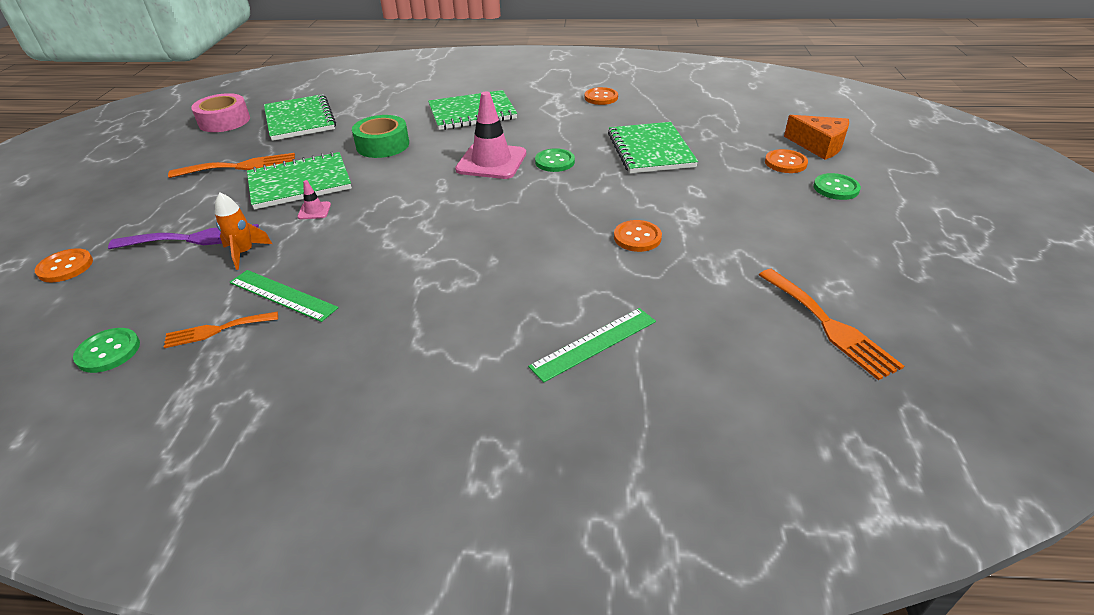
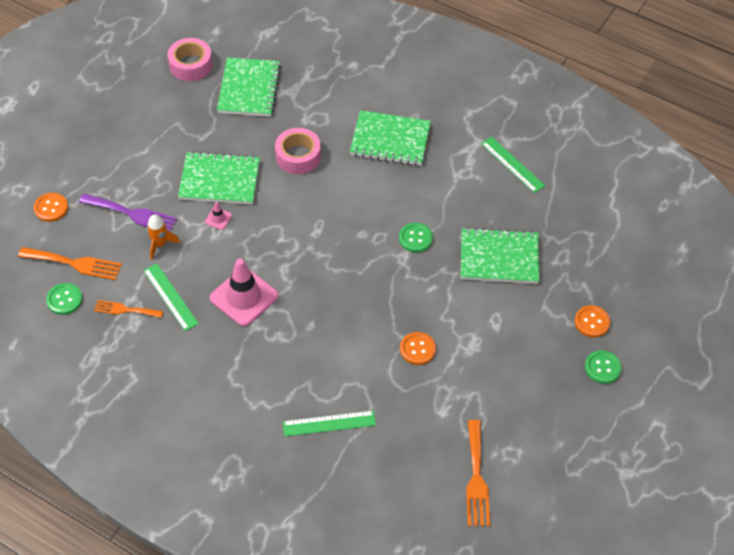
camera: 25 degrees right, 15 degrees up
orange fork [168,153,295,178] -> orange fork moved to [18,247,122,280]
green tape [352,115,409,158] -> pink tape [275,128,321,174]
pink traffic cone [455,91,526,179] -> pink traffic cone moved to [210,259,278,326]
orange button [584,87,618,105] -> green ruler [481,137,545,193]
green notebook [608,122,698,173] -> green notebook turned 75 degrees clockwise [461,227,539,284]
orange cheese [784,115,849,160] -> none

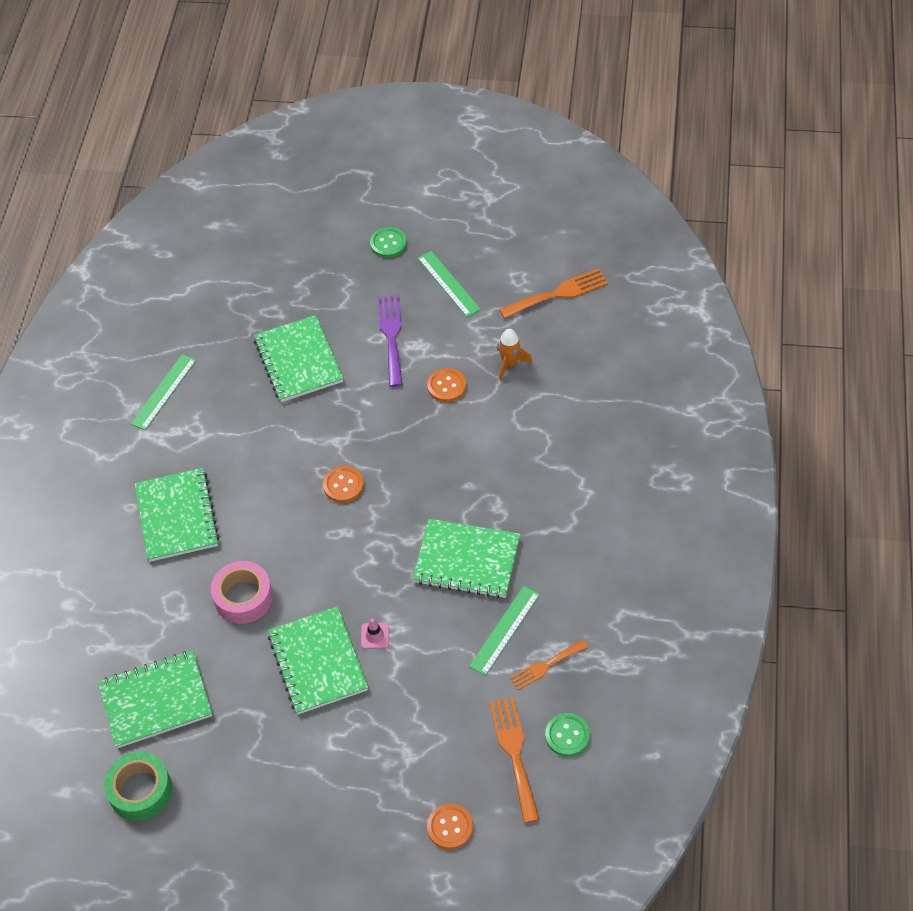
camera: 110 degrees left, 0 degrees up
purple fork [79,193,177,232] -> purple fork moved to [378,295,403,387]
orange fork [94,300,163,318] -> orange fork turned 75 degrees clockwise [510,640,588,690]
orange rocket [147,214,180,260] -> orange rocket moved to [497,329,532,380]
pink tape [168,38,213,81] -> green tape [104,752,172,821]
pink traffic cone [210,259,278,326] -> green notebook [413,519,520,598]
green ruler [283,410,376,437] -> green ruler moved to [418,251,481,317]
green button [399,223,433,252] -> none
orange button [575,305,610,338] -> orange button moved to [323,466,364,503]

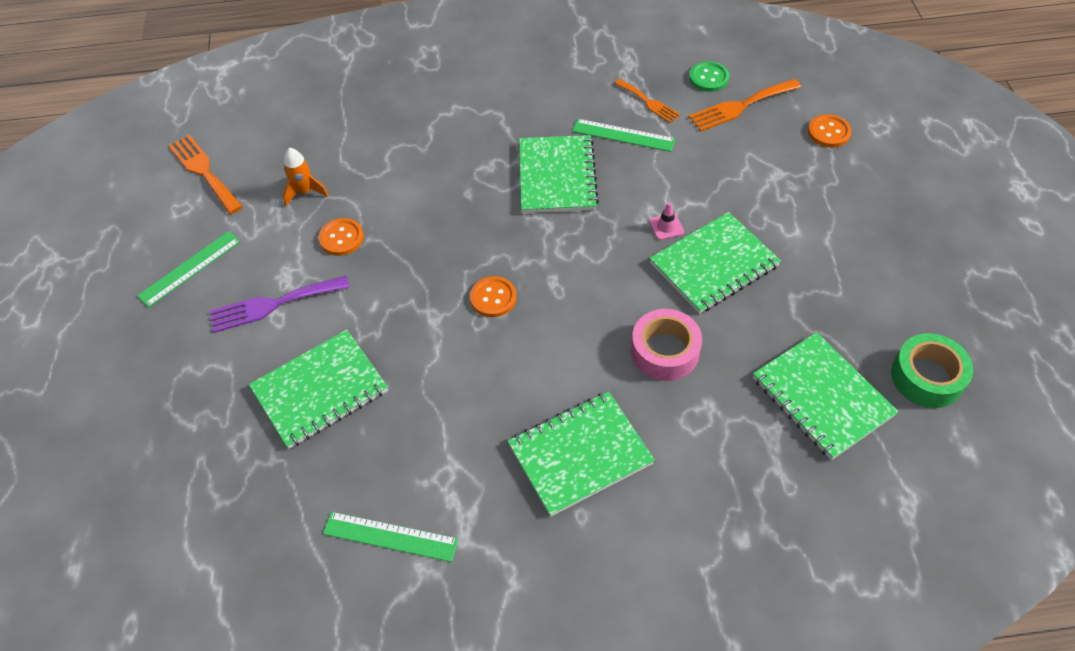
camera: 105 degrees left, 0 degrees up
green button [370,227,407,258] -> none

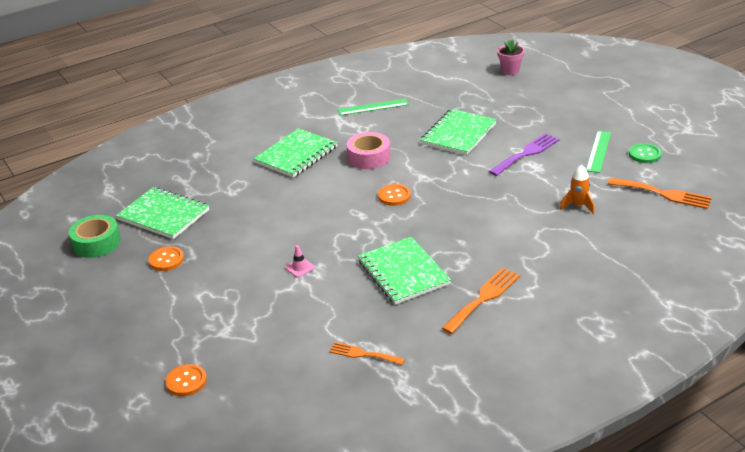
camera: 155 degrees right, 20 degrees down
orange button [318,218,364,256] -> orange button moved to [148,246,184,271]
green ruler [572,119,675,152] -> none
pink tape [631,309,702,381] -> pink tape moved to [347,132,391,169]
green notebook [649,212,781,314] -> none
green button [689,61,729,92] -> green button moved to [629,143,662,163]
orange fork [689,79,801,131] -> orange fork moved to [442,268,520,334]
none -> pink flower pot [497,40,525,75]

